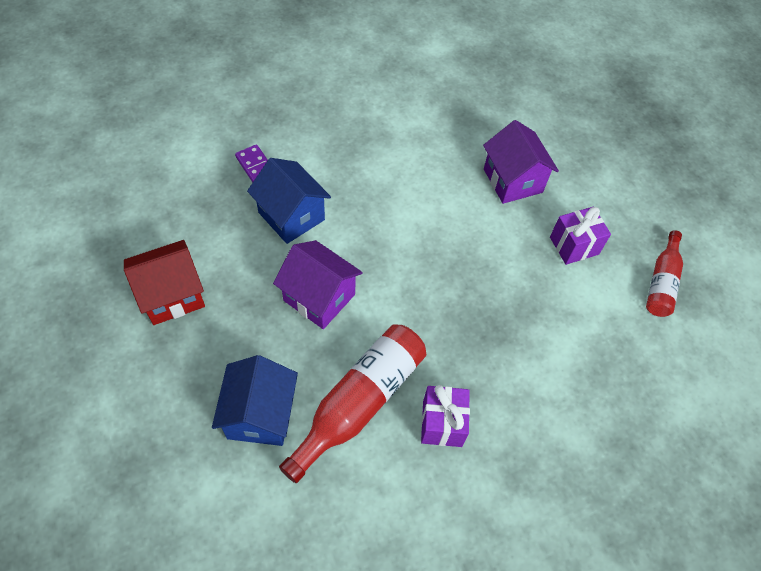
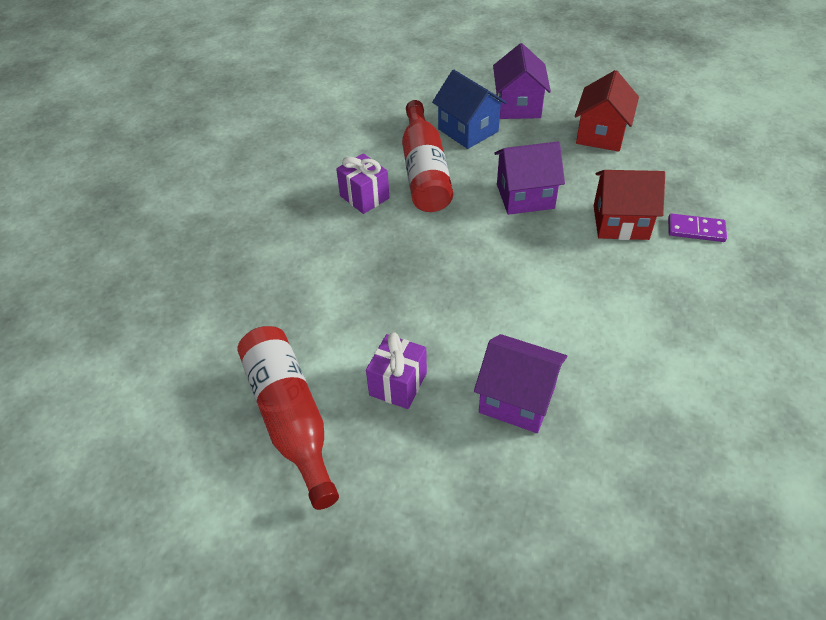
camera: 140 degrees right, 10 degrees down
blue house [247,158,331,244] -> red house [594,170,665,240]
red bottle [646,230,683,317] -> red bottle [237,326,339,510], size x1.66
none -> purple house [493,43,551,119]

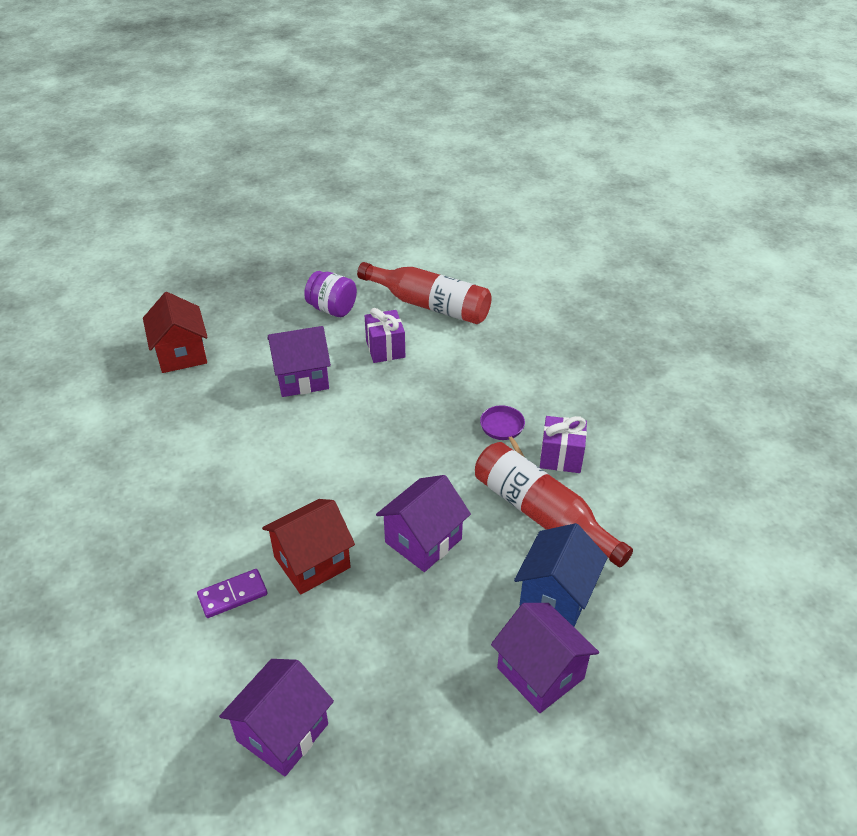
camera: 140 degrees right, 5 degrees down
blue house [432,69,507,149] -> blue house turned 75 degrees counterclockwise [514,523,608,627]
red house [575,70,639,152] -> red house moved to [143,292,208,373]
none -> purple house [219,659,334,777]
none -> purple jar [304,271,357,317]
none -> purple pan [480,405,525,457]

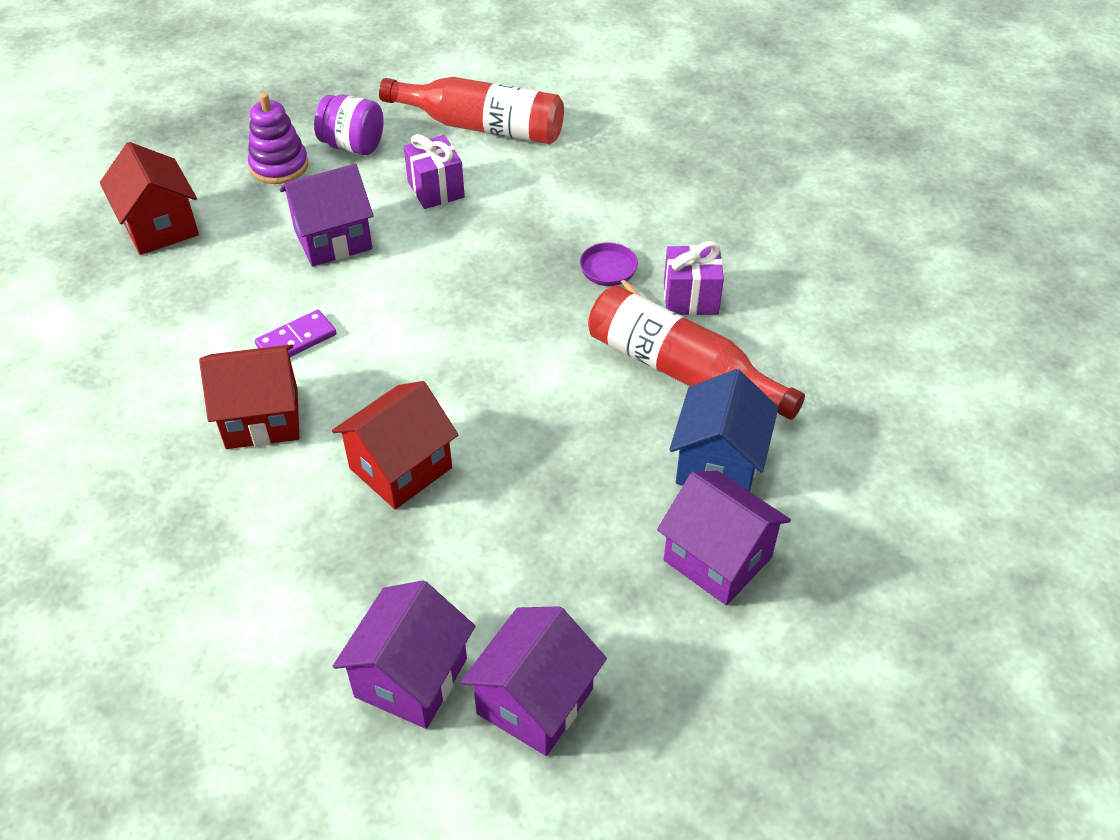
camera: 10 degrees left, 5 degrees up
purple domino [197,569,268,618] -> purple domino moved to [255,310,336,357]
purple house [376,475,471,572] -> purple house moved to [460,606,607,756]
none -> red house [199,344,299,449]
none -> purple stacking toy [248,93,308,184]

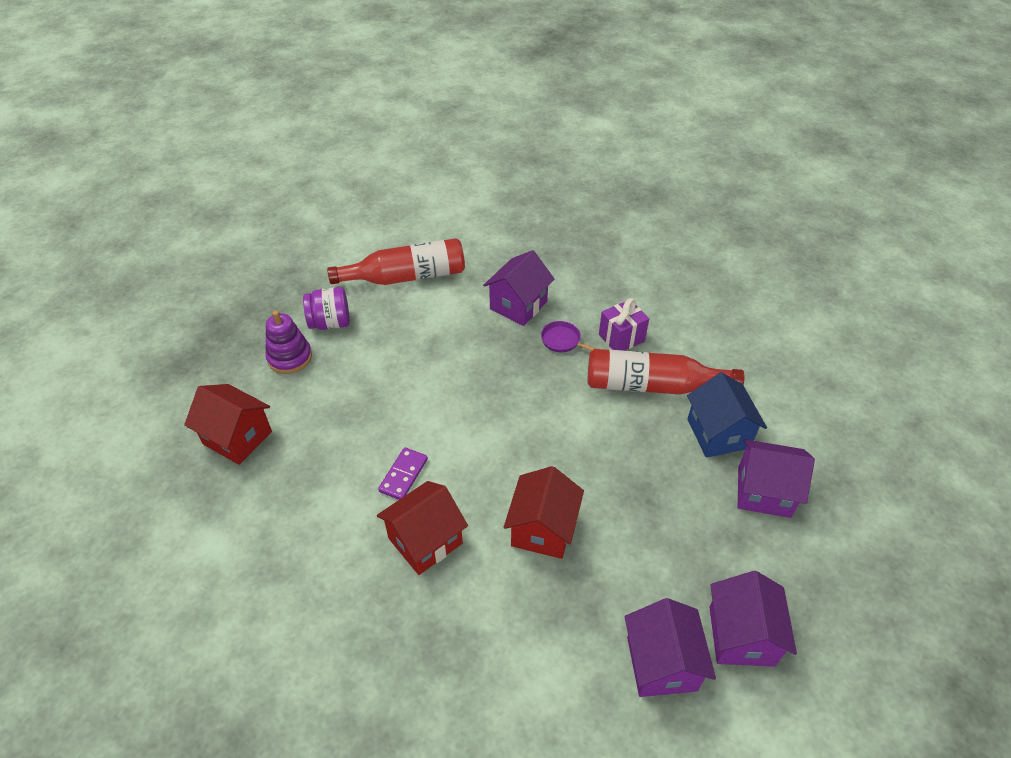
camera: 30 degrees left, 0 degrees up
purple house [280,164,374,267] -> purple house moved to [483,250,554,326]
purple gift [404,134,465,209] -> none

